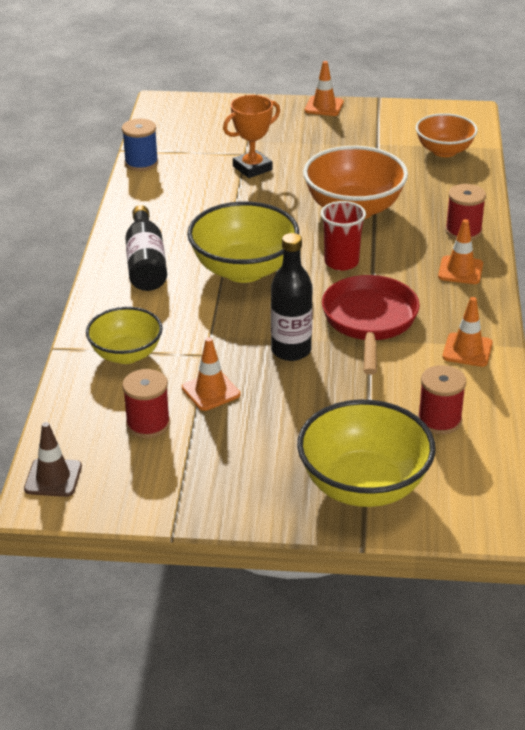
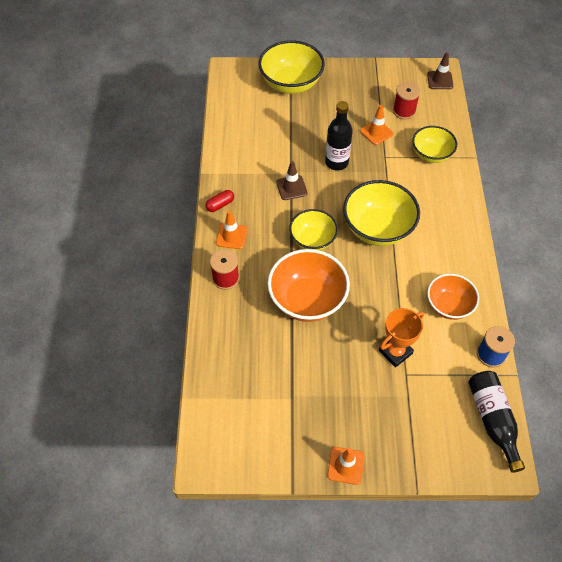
camera: 175 degrees right, 20 degrees up
black bottle [125,205,167,291] -> black bottle moved to [468,371,525,473]
red cup [320,201,366,271] -> yellow bowl [289,209,338,251]
red pan [322,275,420,375] -> brown traffic cone [276,161,308,200]
orange bowl [416,113,478,157] -> orange bowl moved to [427,274,479,320]
red spool [418,365,466,434] -> none
orange traffic cone [443,297,493,367] -> none
none -> red capsule [205,190,234,212]

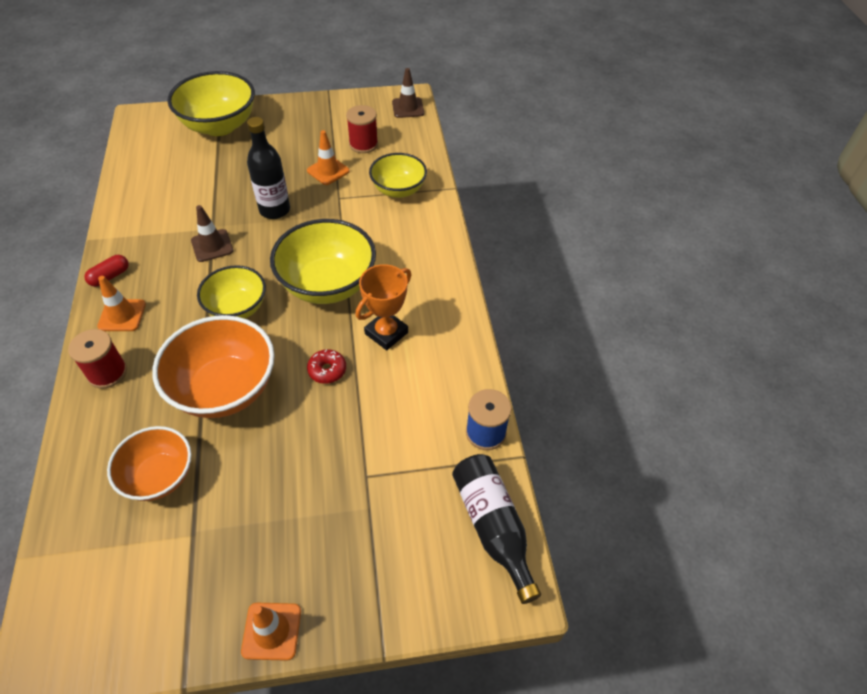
camera: 10 degrees left, 5 degrees down
orange trophy [379,308,424,368] -> orange trophy moved to [356,264,411,350]
orange bowl [427,274,479,320] -> orange bowl moved to [107,426,191,501]
none -> red donut [307,349,346,384]

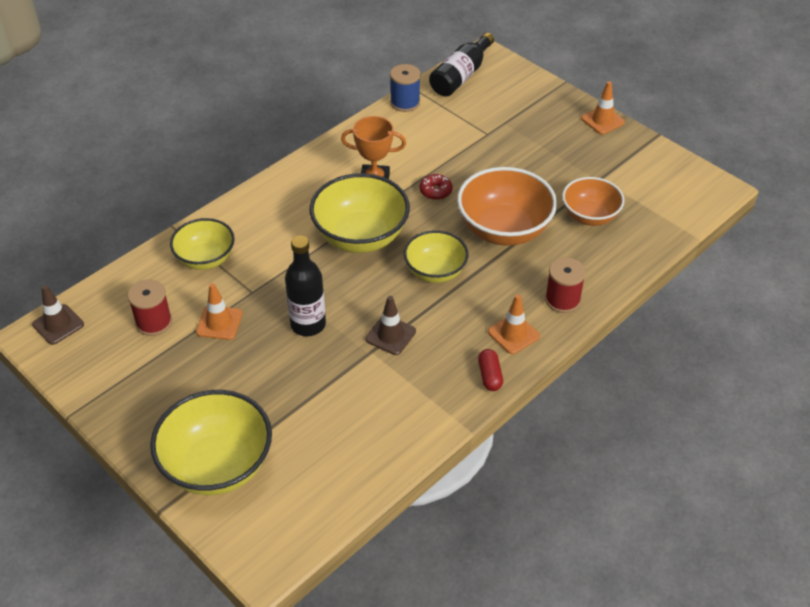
camera: 125 degrees left, 5 degrees down
red capsule [84,255,129,287] -> red capsule turned 75 degrees clockwise [478,349,503,391]

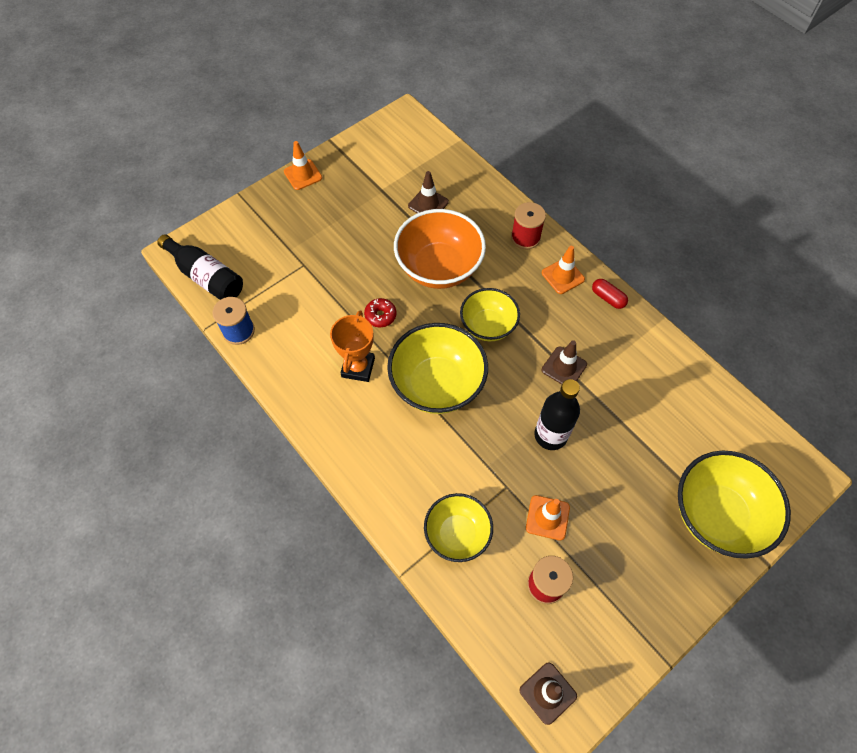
camera: 85 degrees left, 15 degrees up
red capsule [478,349,503,391] -> red capsule turned 45 degrees clockwise [592,279,628,309]
orange bowl [562,177,624,226] -> brown traffic cone [408,171,449,213]

